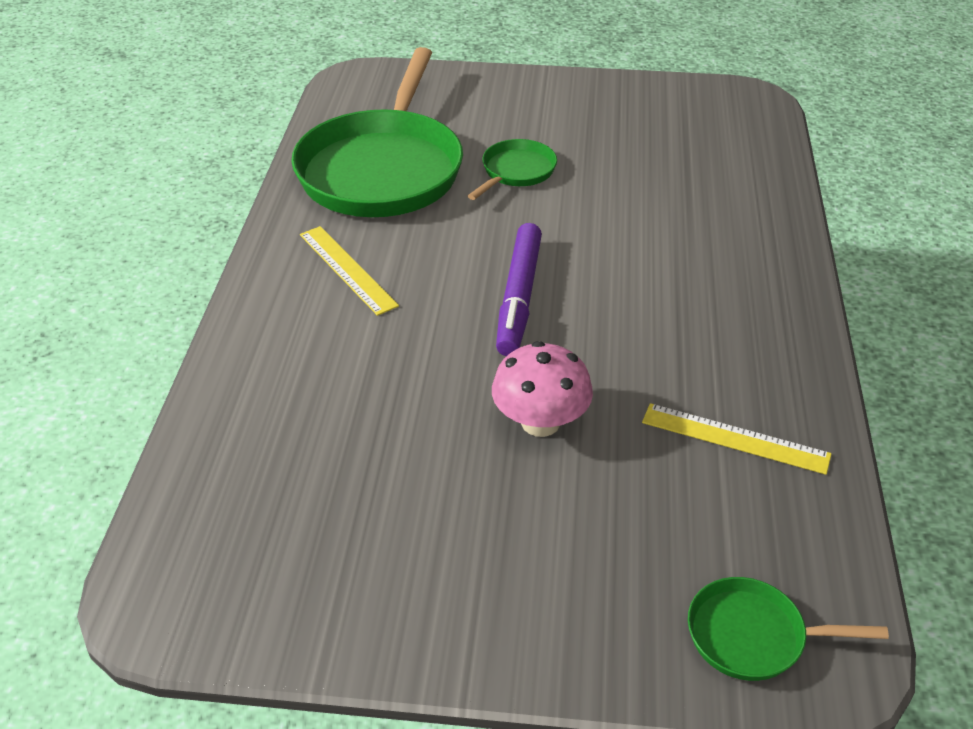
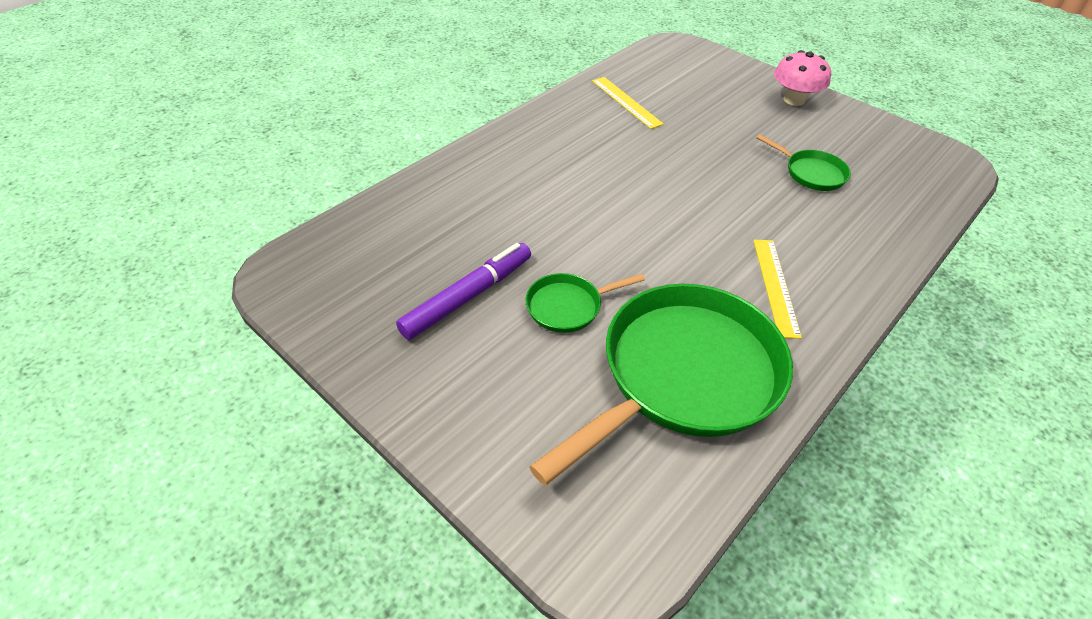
camera: 145 degrees left, 5 degrees up
pink mushroom [492,341,593,437] -> pink mushroom moved to [774,50,831,106]
purple marker [496,223,542,356] -> purple marker moved to [396,243,531,340]
green pan [688,577,889,681] -> green pan moved to [756,134,851,191]

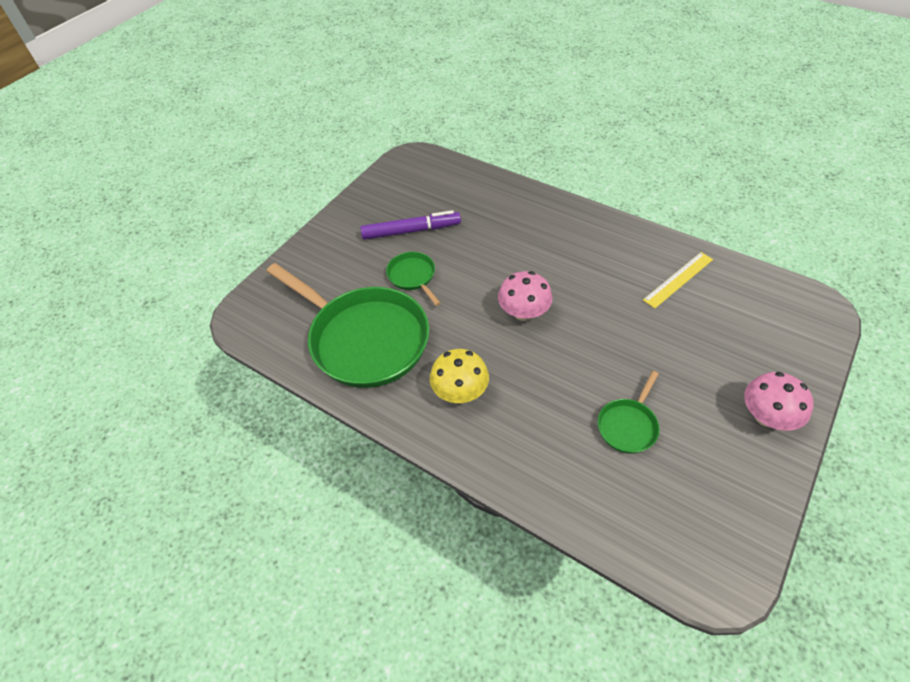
camera: 85 degrees right, 5 degrees up
purple marker [396,243,531,340] -> purple marker turned 45 degrees counterclockwise [360,210,461,240]
yellow ruler [753,240,802,339] -> yellow mushroom [430,349,489,403]
none -> pink mushroom [498,271,553,321]

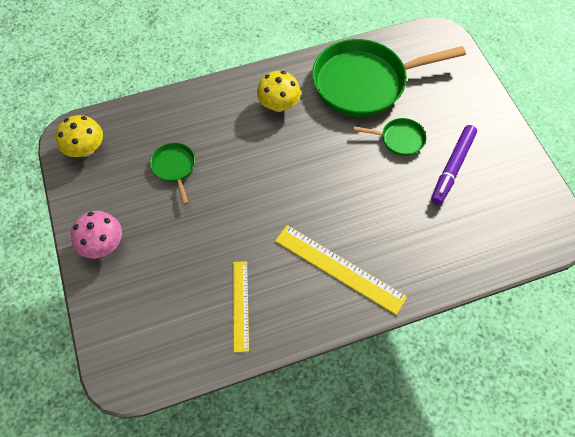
camera: 125 degrees right, 10 degrees up
pink mushroom [498,271,553,321] -> none
none -> yellow mushroom [56,115,103,157]
none -> yellow ruler [275,225,407,315]

